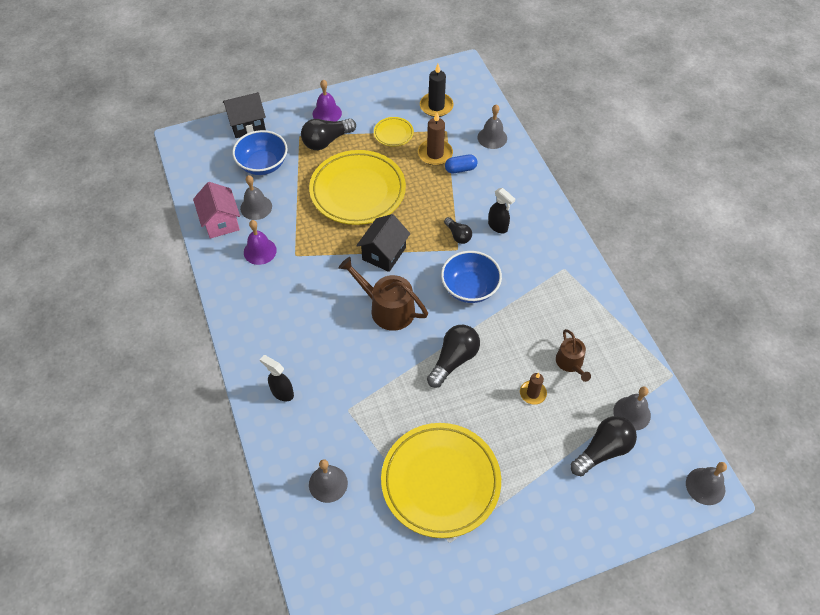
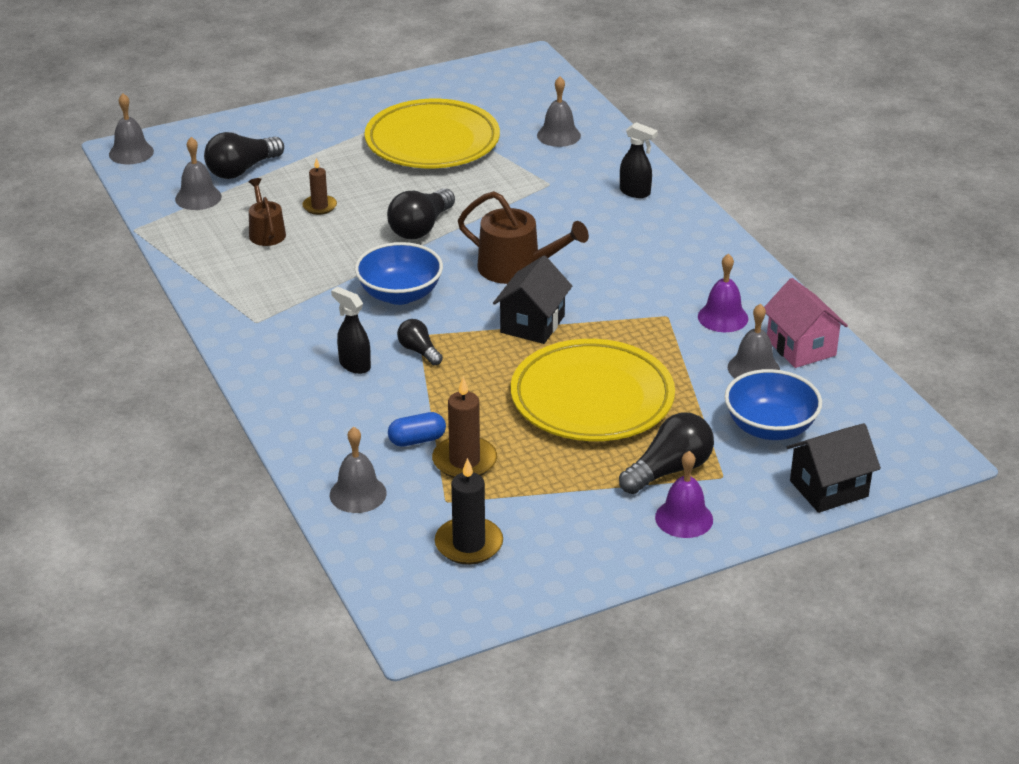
camera: 175 degrees right, 20 degrees down
yellow plate [374,117,414,147] -> none

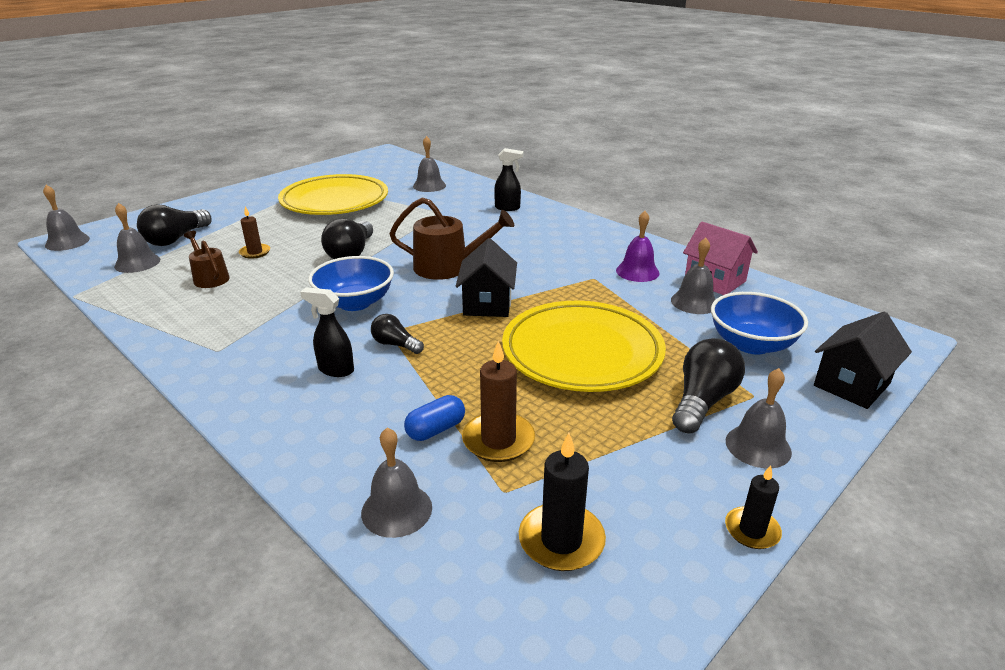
camera: 20 degrees left, 5 degrees down
purple bell [655,451,713,538] -> grey bell [726,368,792,468]
none -> black candle [725,465,782,549]

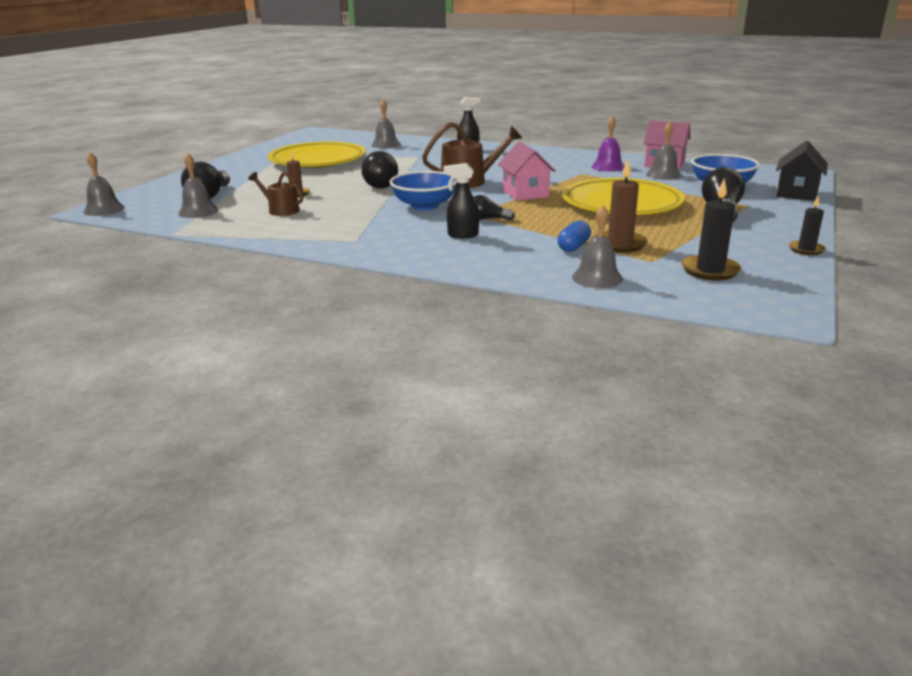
camera: 20 degrees left, 5 degrees down
black house [456,238,517,317] -> pink house [498,142,556,201]
grey bell [726,368,792,468] -> none

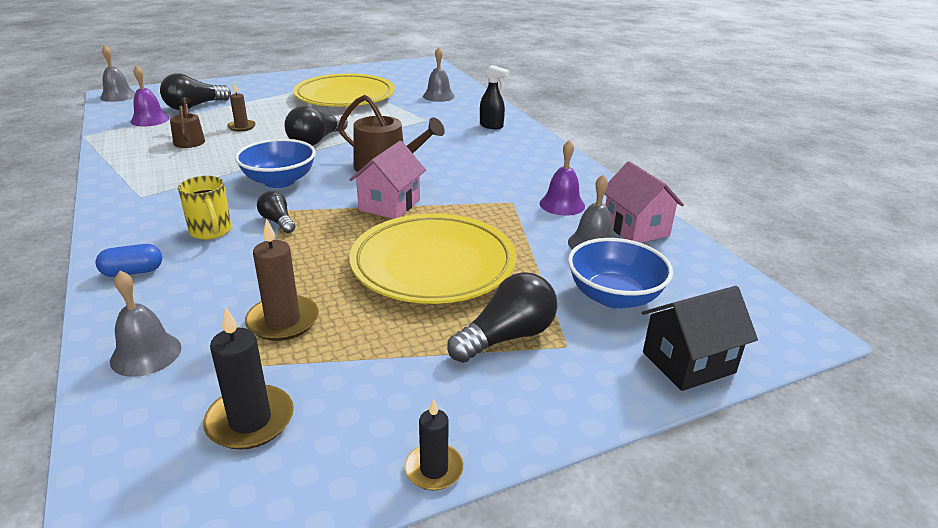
camera: 40 degrees right, 5 degrees up
grey bell [178,153,219,218] -> purple bell [130,65,169,126]
black spray bottle [443,163,479,238] -> yellow mug [178,176,232,240]
blue capsule [557,221,591,252] -> blue capsule moved to [96,244,162,277]

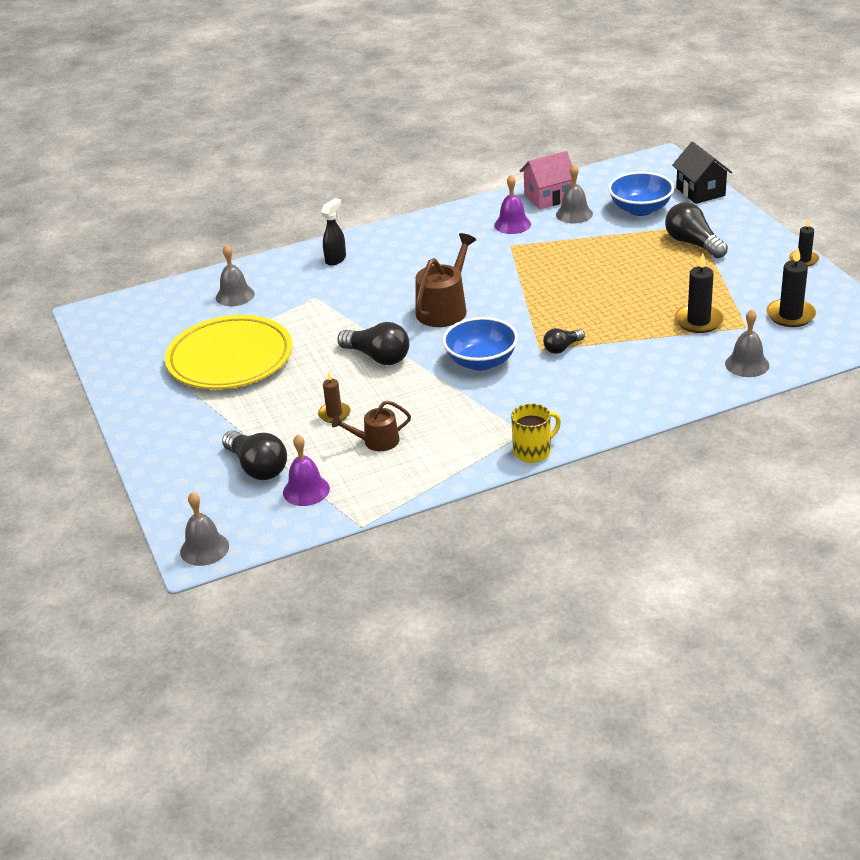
camera: 85 degrees left, 5 degrees up
blue capsule [96,244,162,277] -> none
yellow mug [178,176,232,240] -> yellow mug moved to [511,403,561,463]
brown candle [245,218,319,341] -> black candle [675,253,724,333]
pink house [349,141,426,219] -> none
yellow plate [349,213,516,304] -> none

